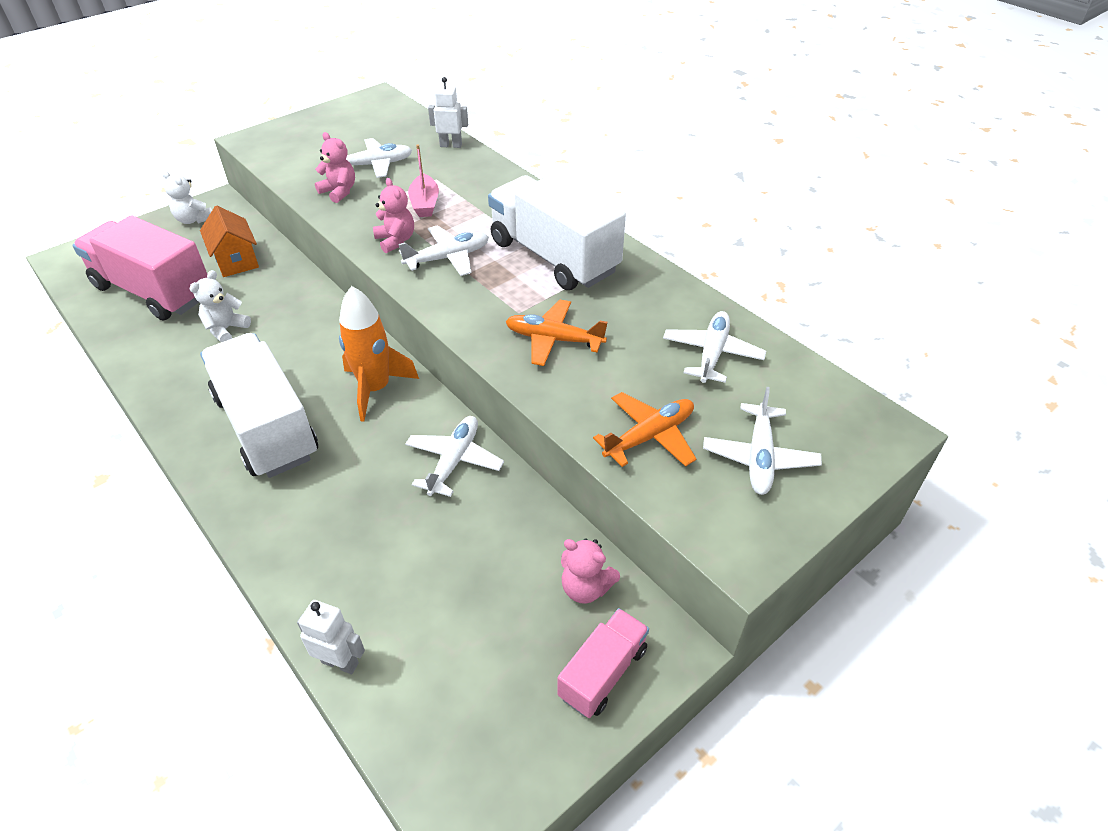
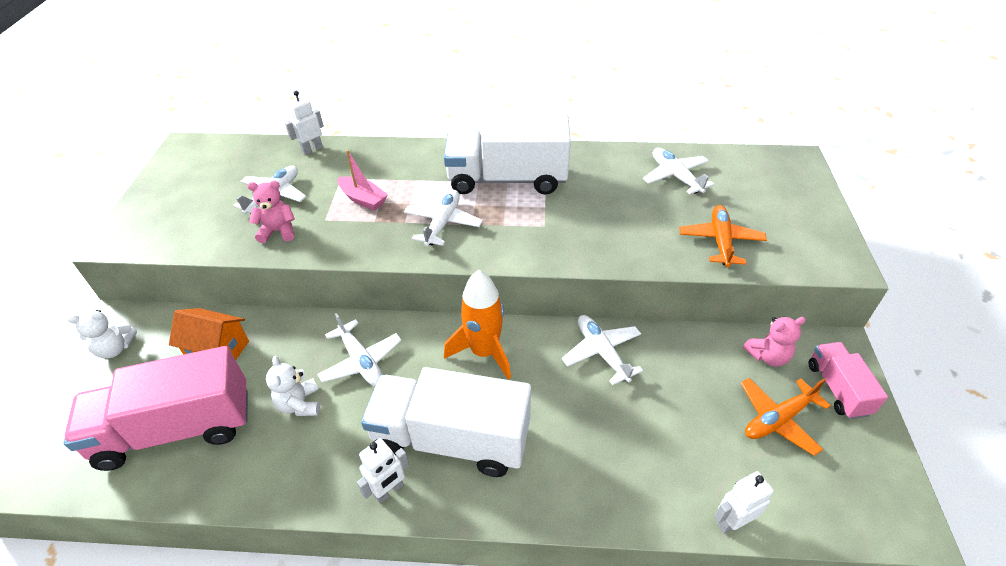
camera: 45 degrees left, 0 degrees up
pink teddy bear [373,178,414,253] -> none
orange plane [505,300,608,366] -> orange plane moved to [740,378,831,456]
white plane [703,387,822,495] -> white plane moved to [317,313,402,386]
none -> white robot [357,438,409,504]

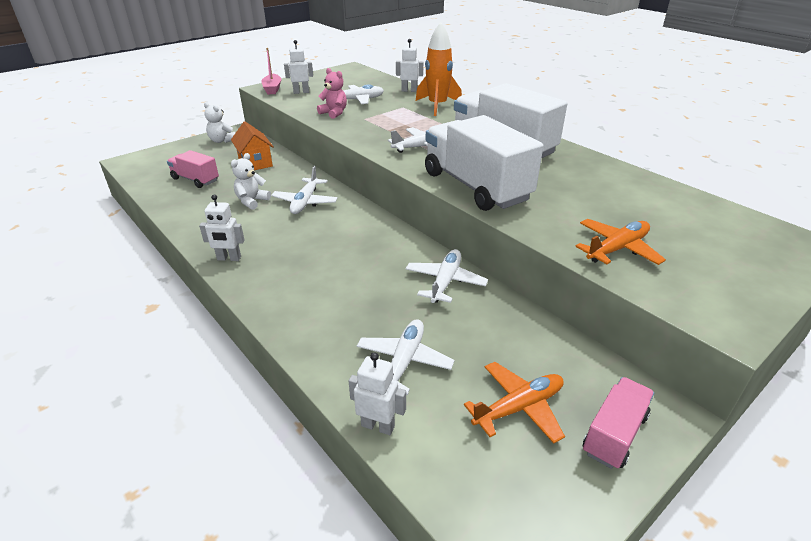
camera: 45 degrees right, 10 degrees down
pink truck [63,346,248,471] -> pink truck [167,150,219,188], size x0.52
pink boat [337,150,388,211] -> pink boat moved to [261,48,282,94]
white truck [361,367,531,477] -> white truck moved to [425,115,543,211]
orange rocket [444,270,511,380] -> orange rocket moved to [416,22,462,116]
white plane [643,148,714,194] -> white plane moved to [357,319,454,395]
orange plane [740,378,831,456] -> orange plane turned 135 degrees clockwise [464,362,565,443]
pink teddy bear [743,316,806,367] -> none
none -> white robot [284,40,313,94]

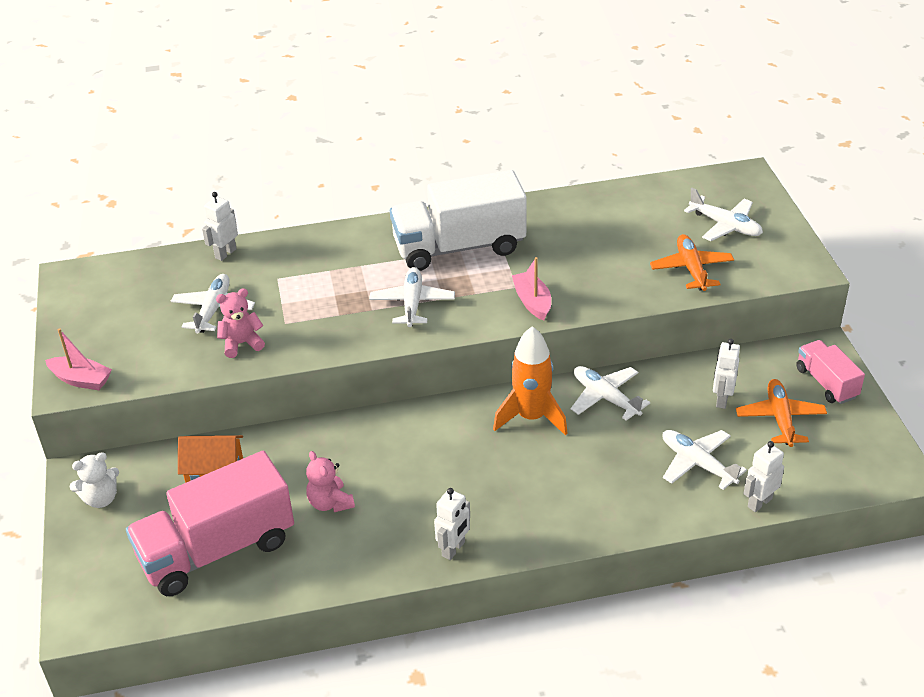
camera: 60 degrees left, 5 degrees up
pink truck [167,150,219,188] -> pink truck [126,451,294,596], size x1.93
white teddy bear [231,153,271,210] -> pink teddy bear [306,451,355,512]
white plane [271,166,338,214] -> white plane moved to [684,188,763,241]
white robot [284,40,313,94] -> white robot moved to [713,339,740,409]
orange rocket [416,22,462,116] -> orange rocket moved to [493,326,568,436]
white truck [425,115,543,211] -> pink boat [512,257,551,320]

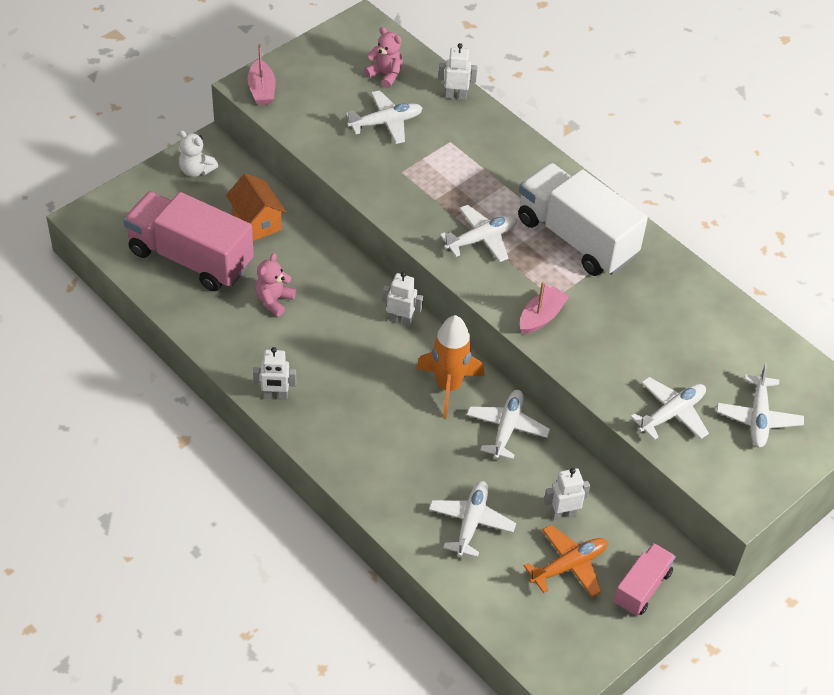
camera: 55 degrees right, 10 degrees up
pink teddy bear [216,288,265,358] -> pink teddy bear moved to [364,27,403,88]
orange plane [650,234,734,291] -> white plane [631,377,709,440]
white robot [743,441,784,512] -> white robot moved to [382,272,423,327]

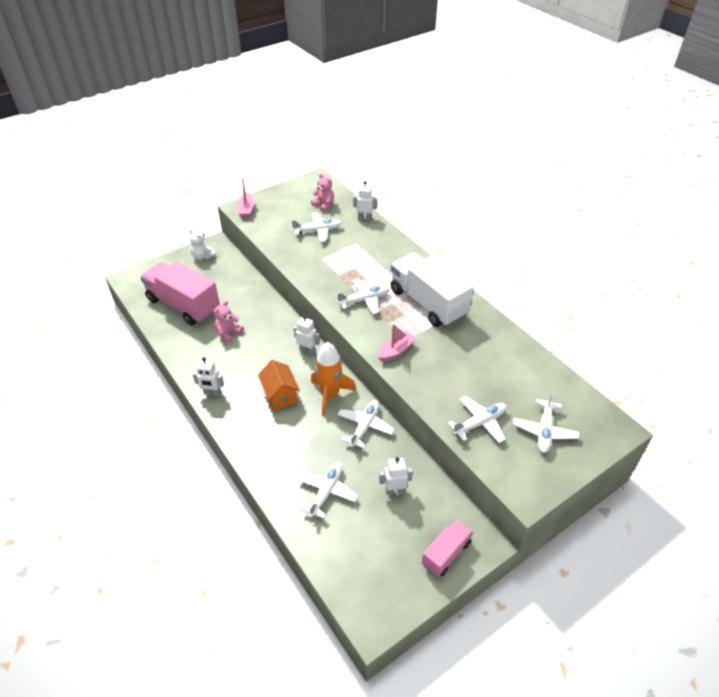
camera: 10 degrees right, 5 degrees down
orange house [226,173,286,241] -> orange house moved to [258,360,300,411]
orange plane [524,525,607,597] -> none

